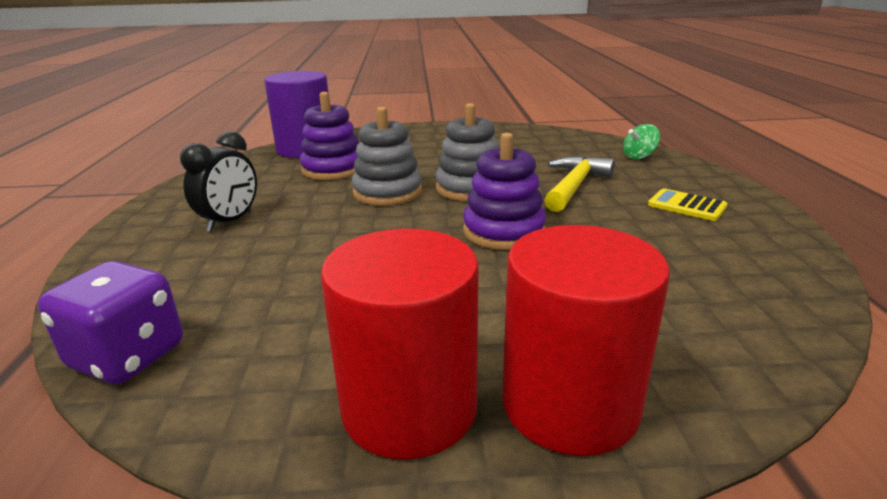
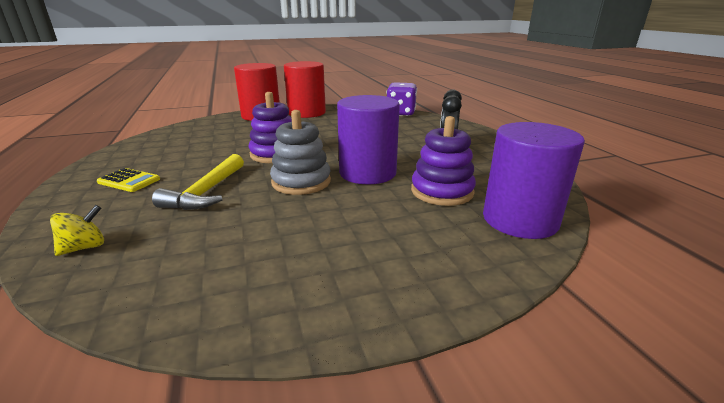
camera: 165 degrees right, 0 degrees up
grey stacking toy [352,107,422,206] -> purple cylinder [337,95,400,184]
green spinning top [623,124,660,159] -> yellow spinning top [50,205,104,256]

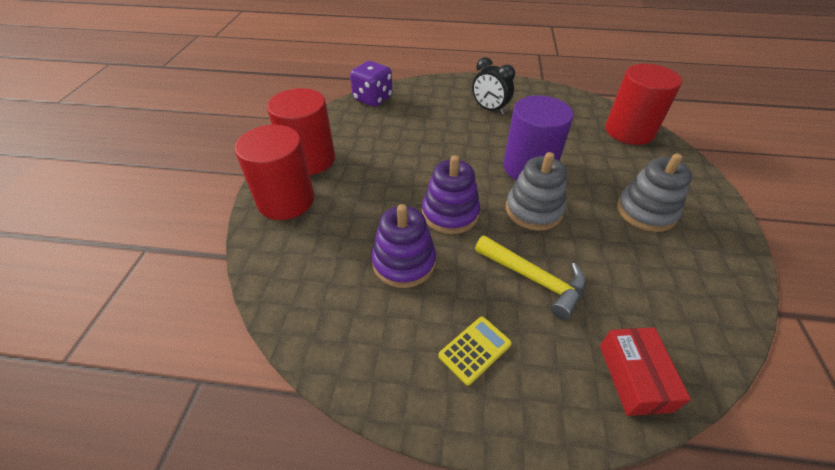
camera: 65 degrees left, 20 degrees up
yellow spinning top [50,205,104,256] -> red box [600,327,691,416]
purple stacking toy [411,116,476,206] -> purple stacking toy moved to [371,204,436,288]
purple cylinder [483,122,585,239] -> red cylinder [605,64,682,145]
none -> grey stacking toy [617,153,692,232]

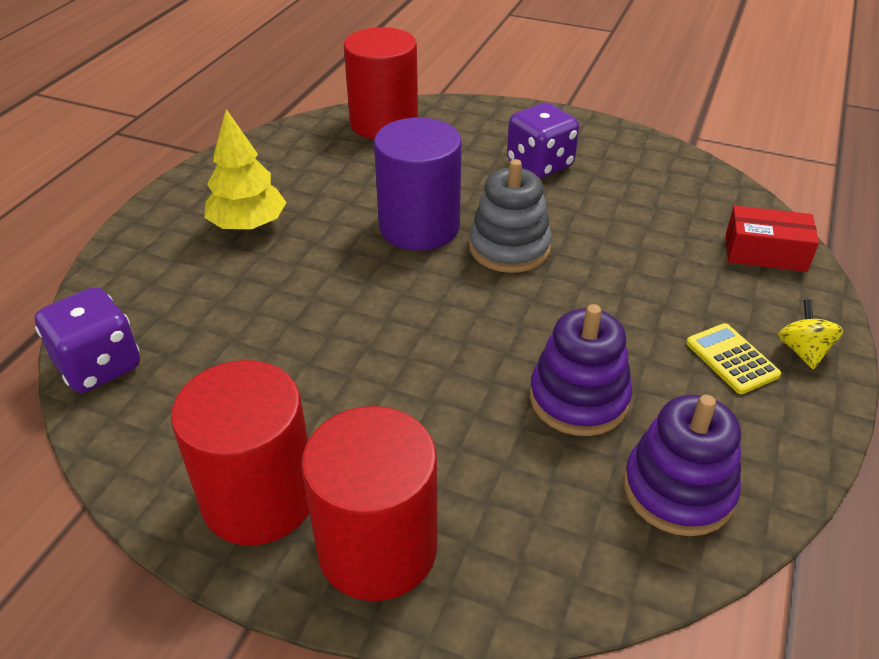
camera: 75 degrees left, 5 degrees down
purple stacking toy [422,155,480,234] -> purple stacking toy moved to [624,395,741,536]
black clock [472,57,515,115] -> yellow tree [204,109,287,231]
yellow hammer [475,235,586,320] -> none
grey stacking toy [617,153,692,232] -> purple dice [507,103,579,178]
none -> yellow spinning top [778,299,844,369]

